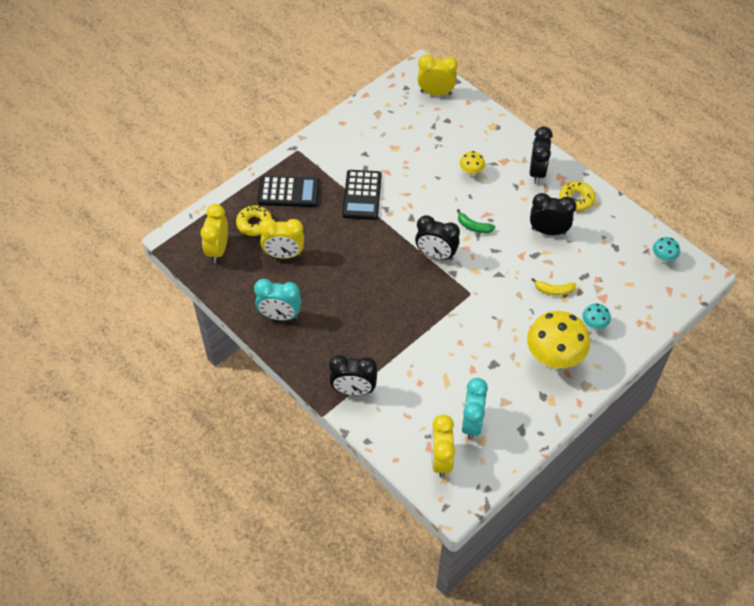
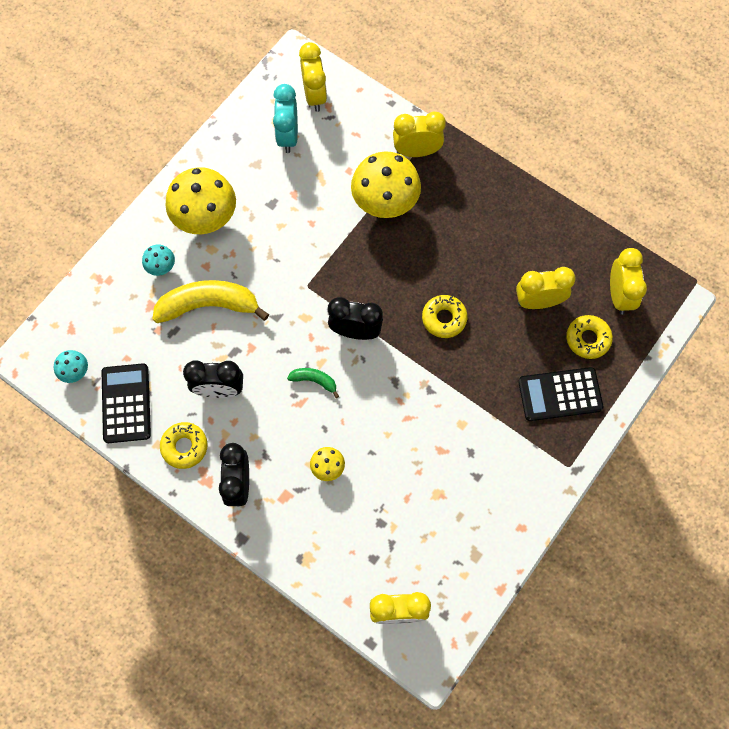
camera: 170 degrees right, 15 degrees up
turquoise clock [254,279,301,321] -> none
black clock [329,355,377,396] -> yellow clock [393,112,446,157]
black calculator [342,170,382,220] -> black calculator moved to [102,363,151,443]
yellow banana [531,278,576,296] -> yellow banana [153,280,269,323], size x2.12
none -> yellow mushroom [351,151,421,218]
none -> yellow donut [422,295,467,338]

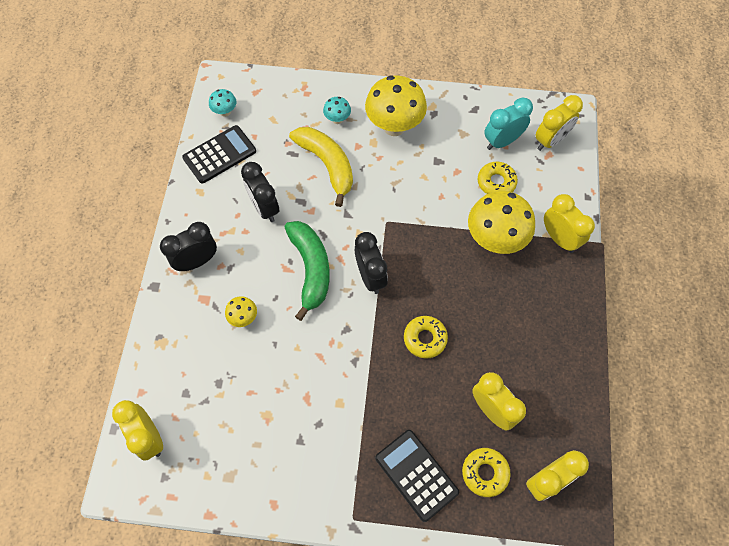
camera: 60 degrees right, 5 degrees down
yellow donut [160,422,208,469] -> yellow donut moved to [478,162,518,194]
green banana [287,368,339,398] -> green banana [284,221,330,321], size x2.12

